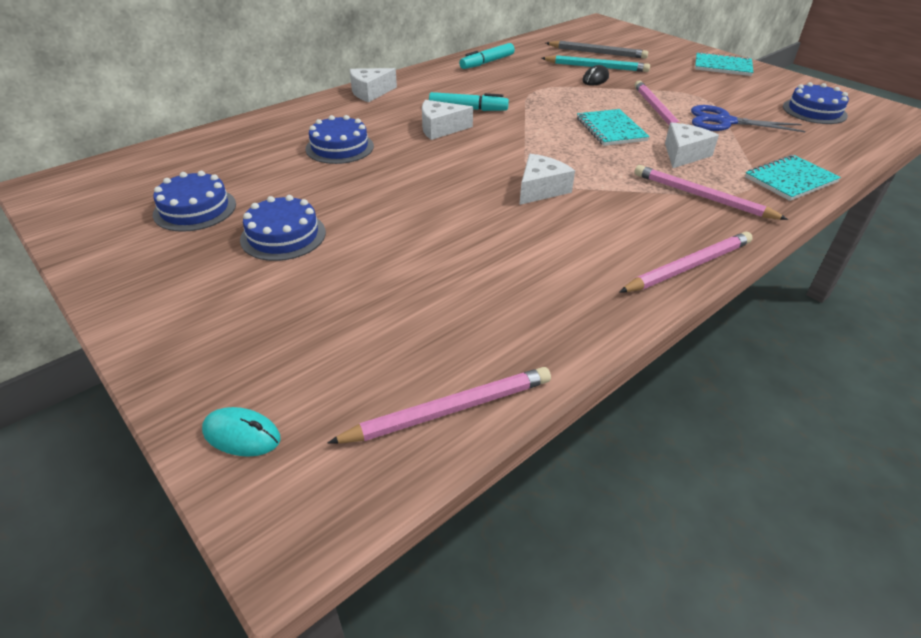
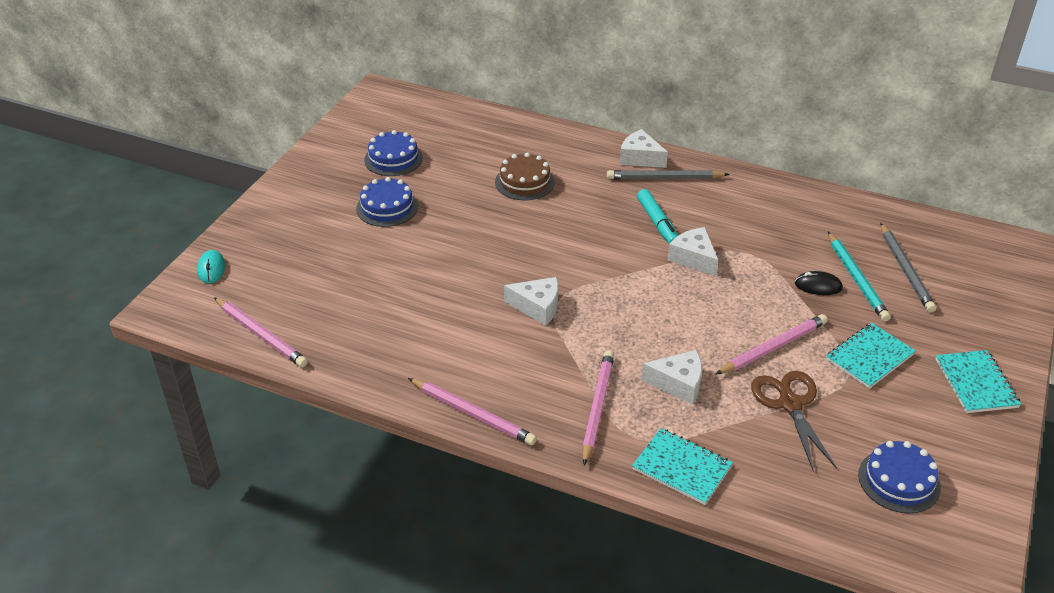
camera: 65 degrees right, 0 degrees up
blue cake [305,115,374,164] -> brown cake [495,152,555,200]
white cheese [422,100,473,140] -> white cheese moved to [668,227,718,276]
turquoise marker [459,43,515,69] -> none
turquoise notebook [577,109,650,146] -> turquoise notebook moved to [826,323,916,389]
blue scissors [691,105,806,132] -> brown scissors [751,371,837,470]
none -> grey pencil [607,170,729,179]

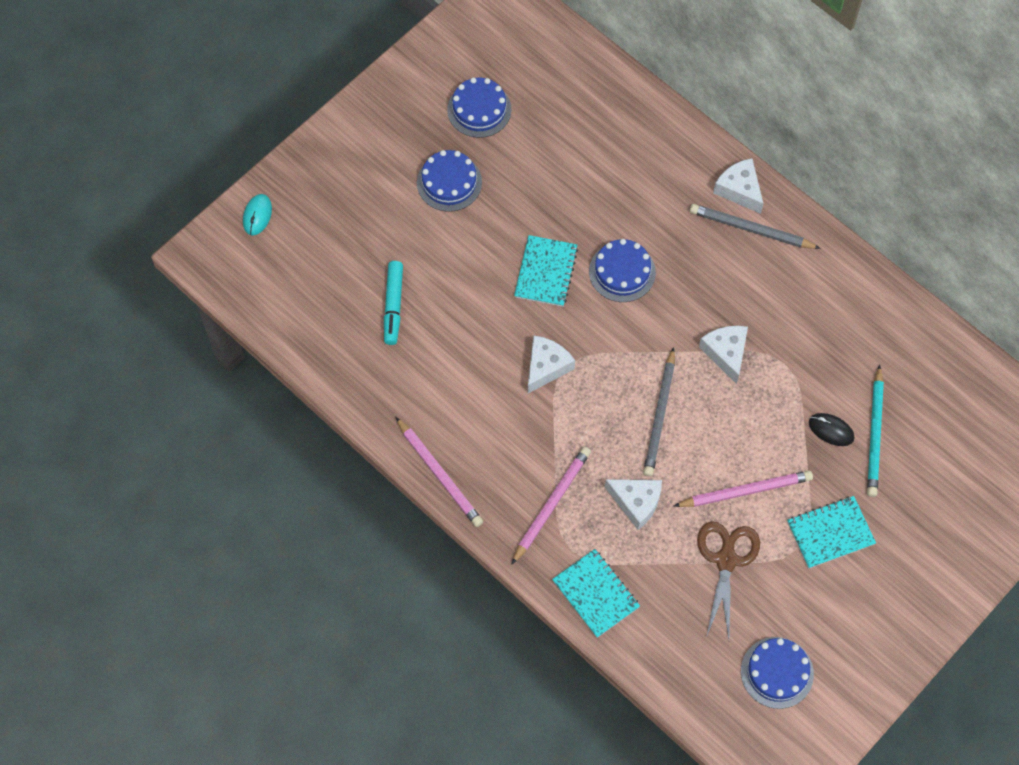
camera: 20 degrees right, 25 degrees up
pink pencil [214,297,308,367] -> none
brown cake [495,152,555,200] -> none
white cheese [504,277,558,326] -> white cheese turned 90 degrees counterclockwise [528,336,575,393]
turquoise marker [637,189,678,244] -> turquoise marker moved to [384,261,403,345]
grey pencil [881,223,936,312] -> grey pencil moved to [643,347,675,477]
turquoise notebook [936,350,1021,413] -> turquoise notebook moved to [514,235,578,307]
none -> blue cake [589,239,656,302]

